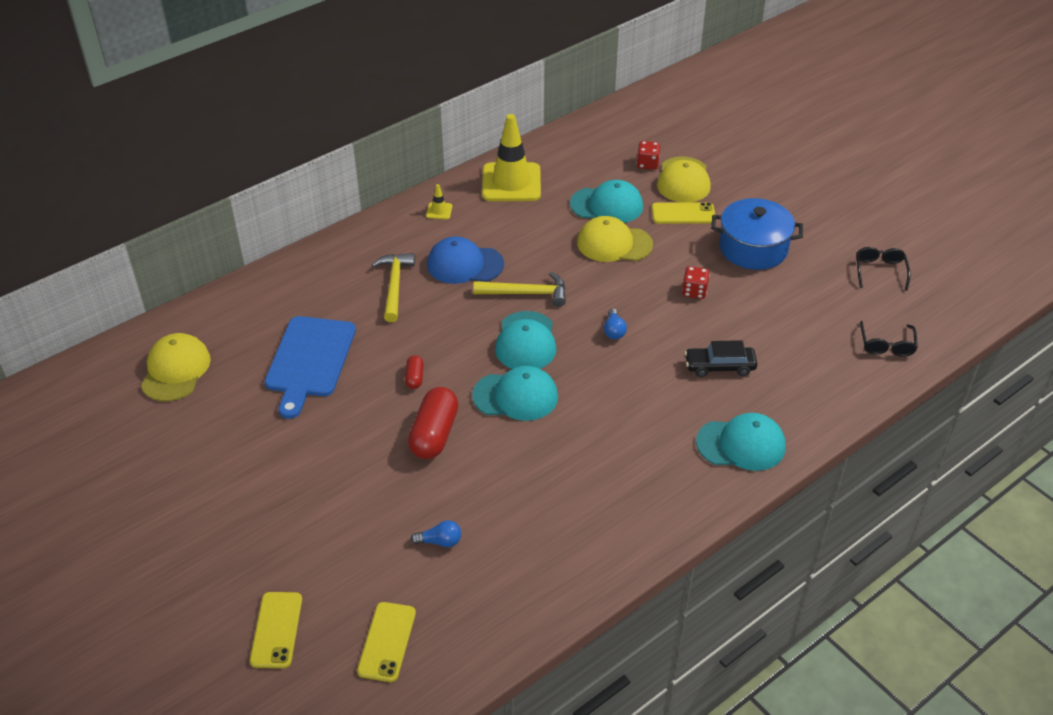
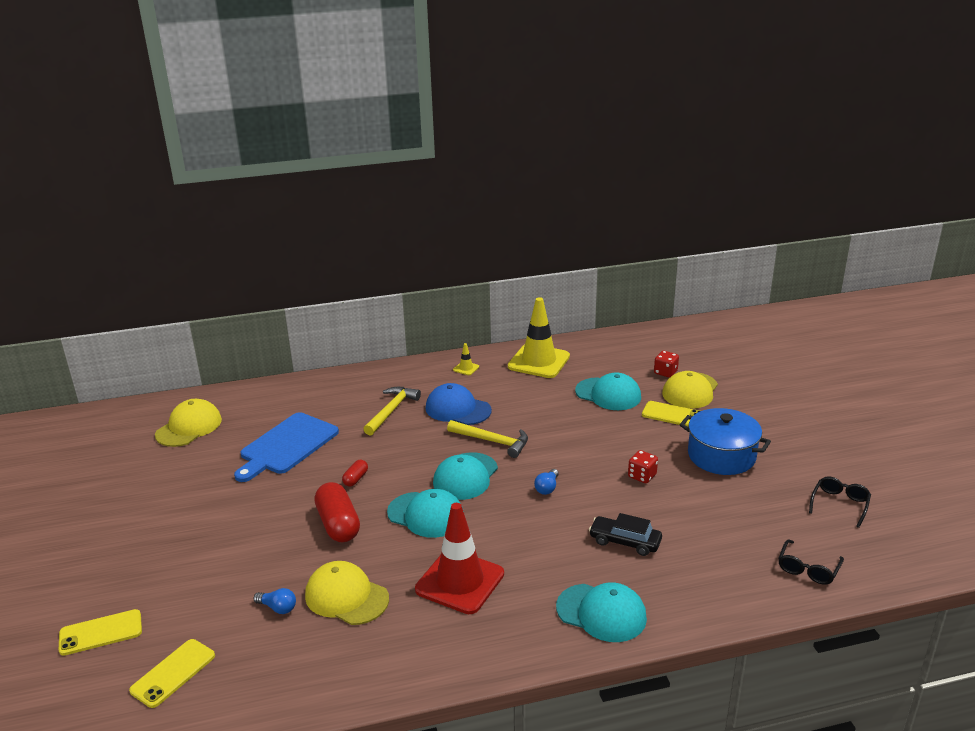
camera: 25 degrees right, 15 degrees down
yellow phone [250,592,302,668] -> yellow phone turned 45 degrees clockwise [59,609,142,656]
red capsule [408,387,458,459] -> red capsule turned 60 degrees counterclockwise [314,482,360,543]
yellow cap [577,216,653,262] -> yellow cap moved to [305,561,389,625]
none -> red traffic cone [415,503,504,614]

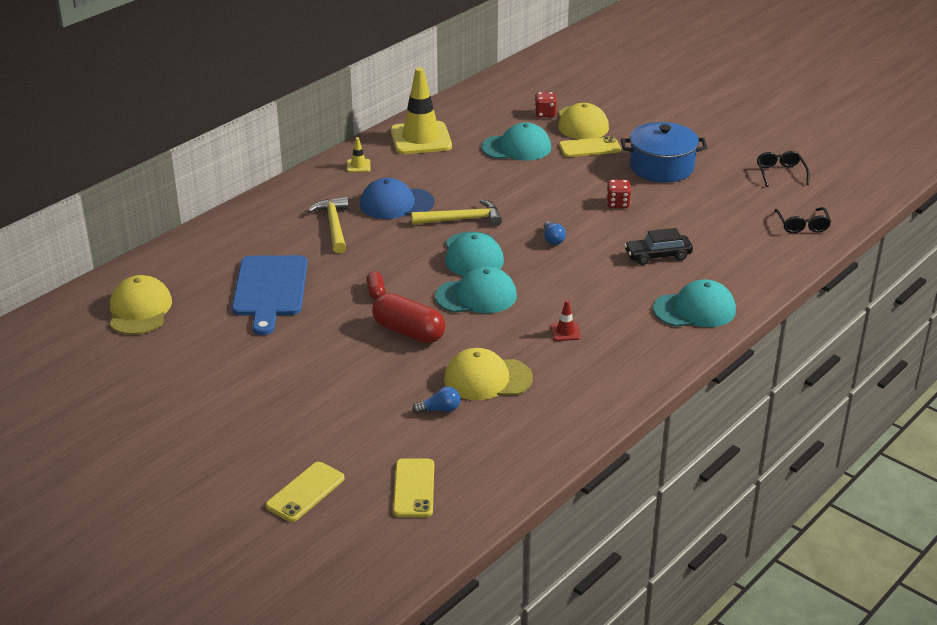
camera: 35 degrees left, 5 degrees up
red traffic cone [415,503,504,614] -> red traffic cone [551,300,581,341], size x0.40

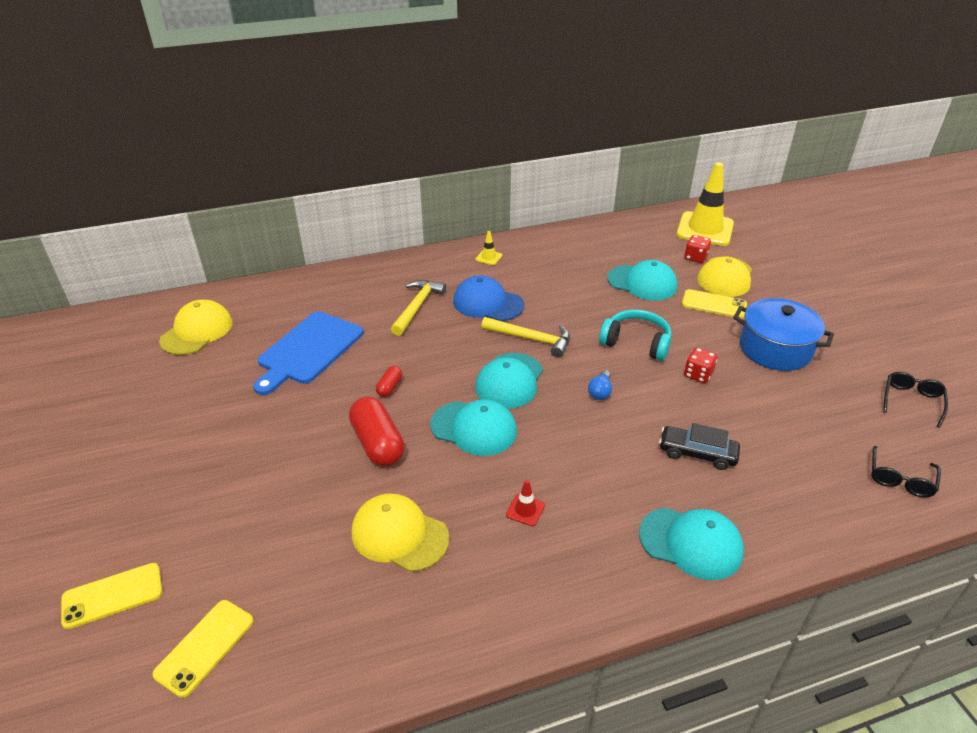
camera: 30 degrees right, 5 degrees up
yellow traffic cone [391,67,452,154] -> yellow traffic cone moved to [676,162,734,246]
blue light bulb [412,387,461,414] -> none
none -> turquoise headphones [599,309,672,361]

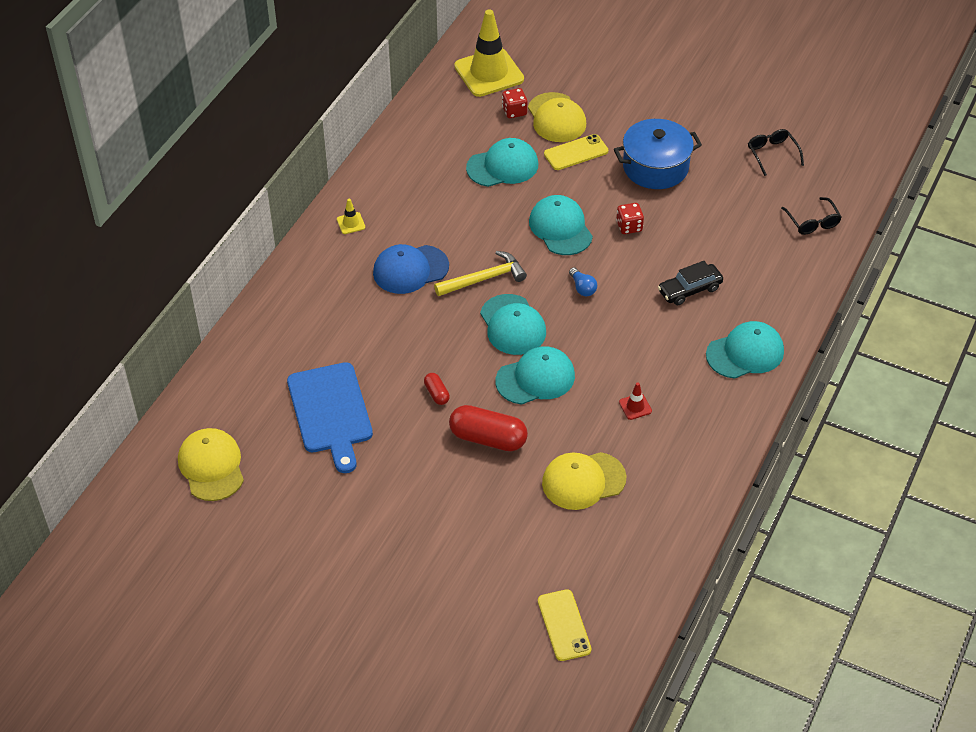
camera: 45 degrees left, 10 degrees up
yellow phone [61,563,162,629] -> none
yellow hammer [391,280,446,336] -> none
turquoise headphones [599,309,672,361] -> turquoise cap [529,195,593,255]

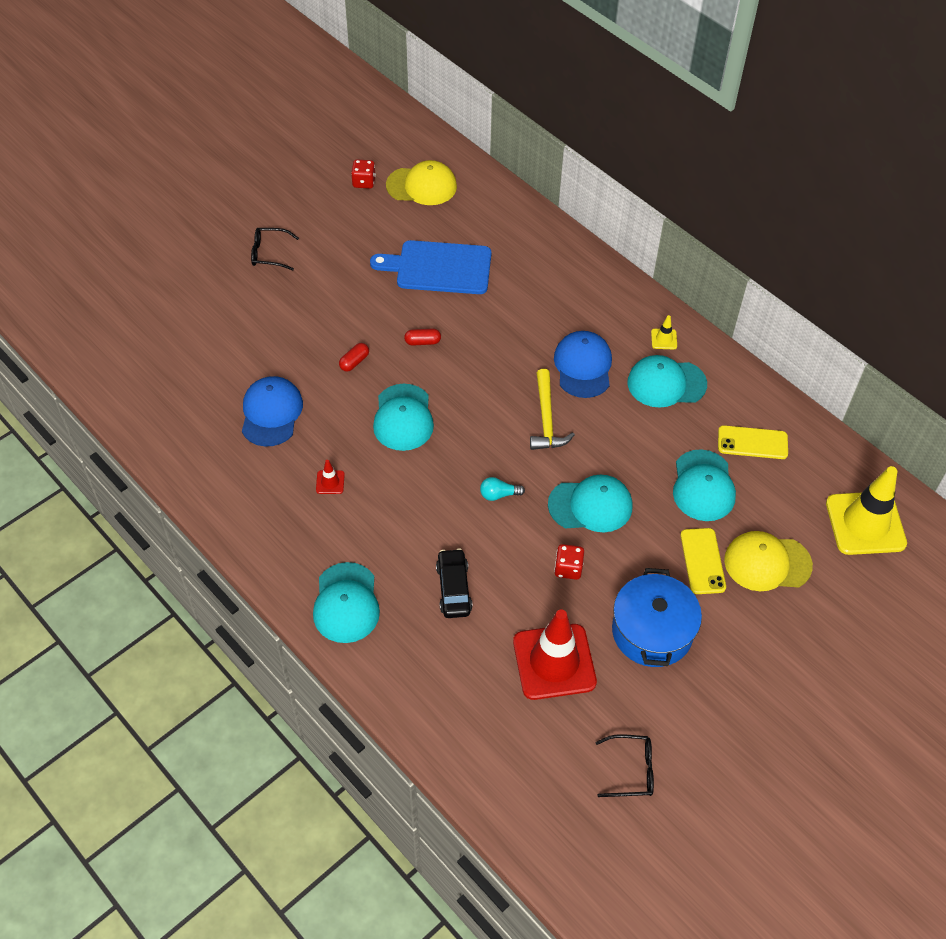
camera: 110 degrees right, 5 degrees up
red capsule [449,405,528,451] -> red capsule [339,343,369,372], size x0.49
turquoise cap [480,294,546,355] -> turquoise cap moved to [627,355,707,408]
red dice [502,88,527,118] -> red dice moved to [351,160,376,189]
yellow phone [538,589,591,661] -> yellow phone moved to [718,425,788,459]
yellow cap [542,452,627,510] -> blue cap [242,376,303,447]
blue light bulb [569,267,597,296] -> turquoise light bulb [480,477,525,501]
black glasses [781,197,842,235] -> black glasses moved to [251,228,299,271]
none -> red traffic cone [513,610,597,700]

